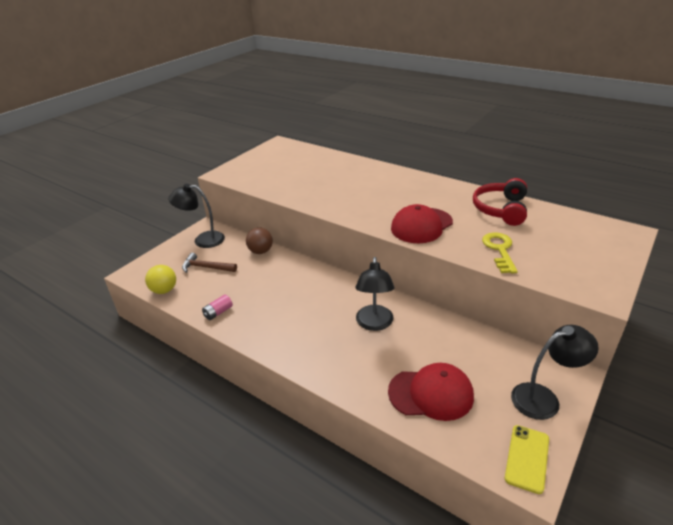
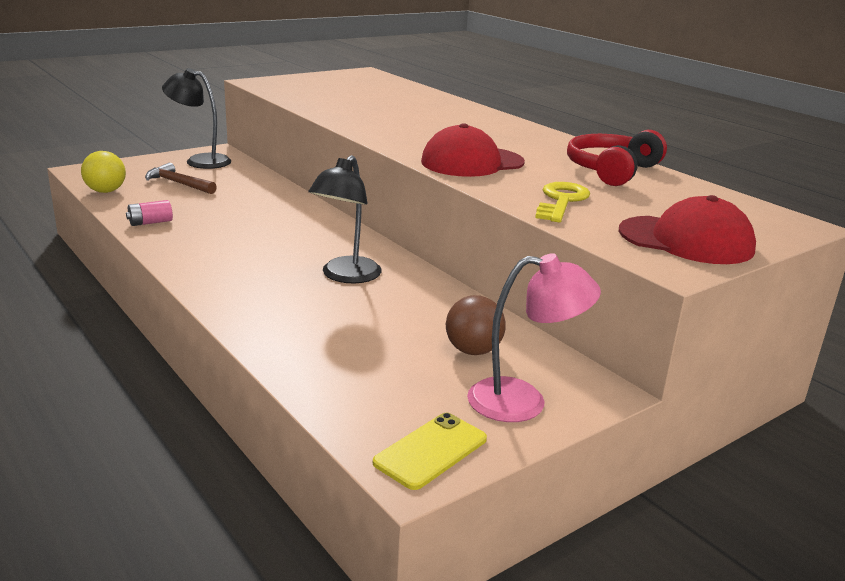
camera: 15 degrees right, 10 degrees down
brown ball [246,227,273,254] -> brown ball moved to [446,295,506,355]
red cap [388,363,474,421] -> red cap moved to [619,195,756,264]
black lamp [511,325,599,420] -> pink lamp [467,253,601,422]

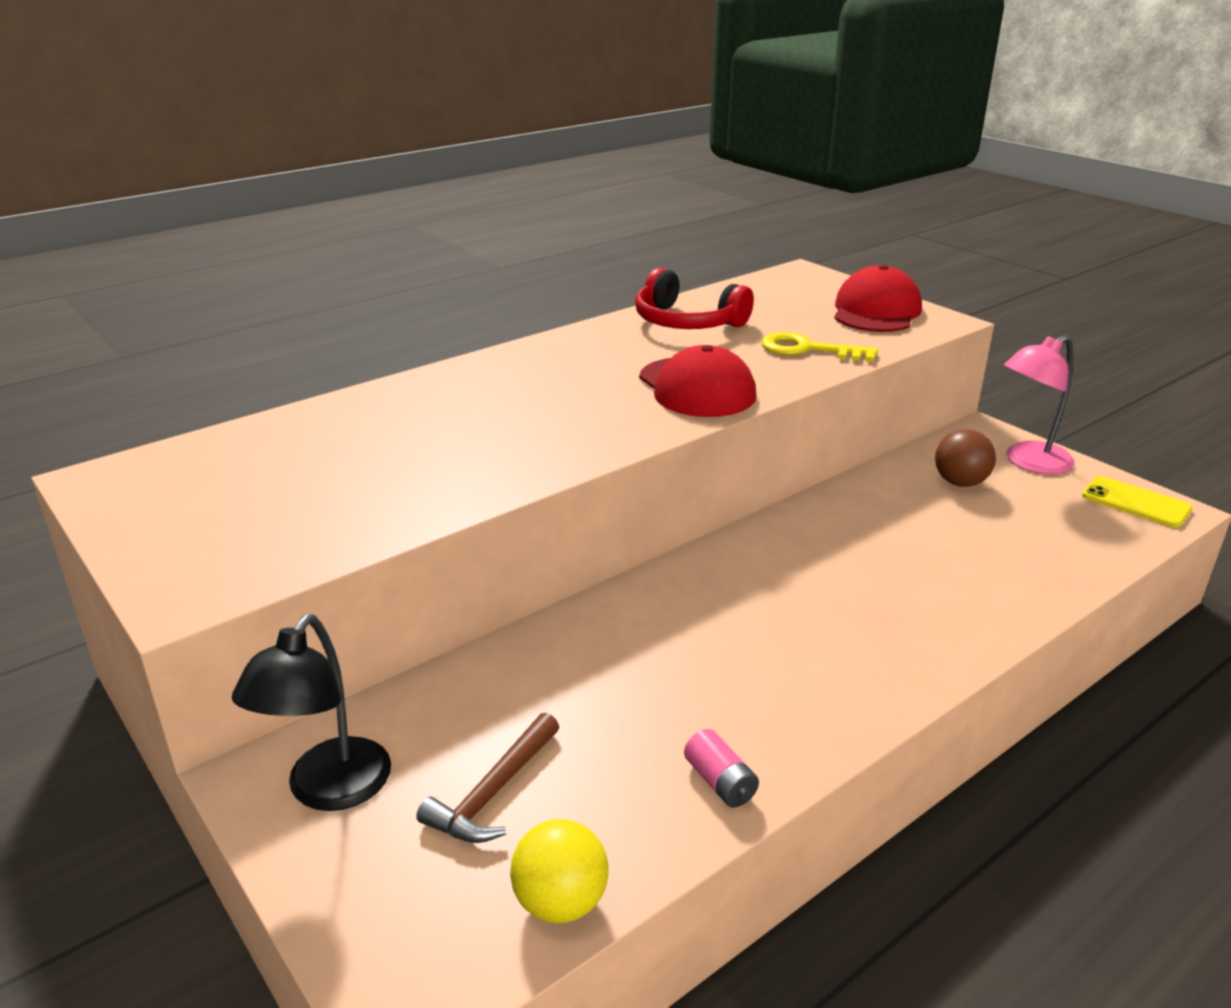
camera: 90 degrees left, 5 degrees up
black lamp [308,155,382,283] -> none
pink lamp [467,253,601,422] -> pink lamp turned 120 degrees counterclockwise [1004,335,1075,475]

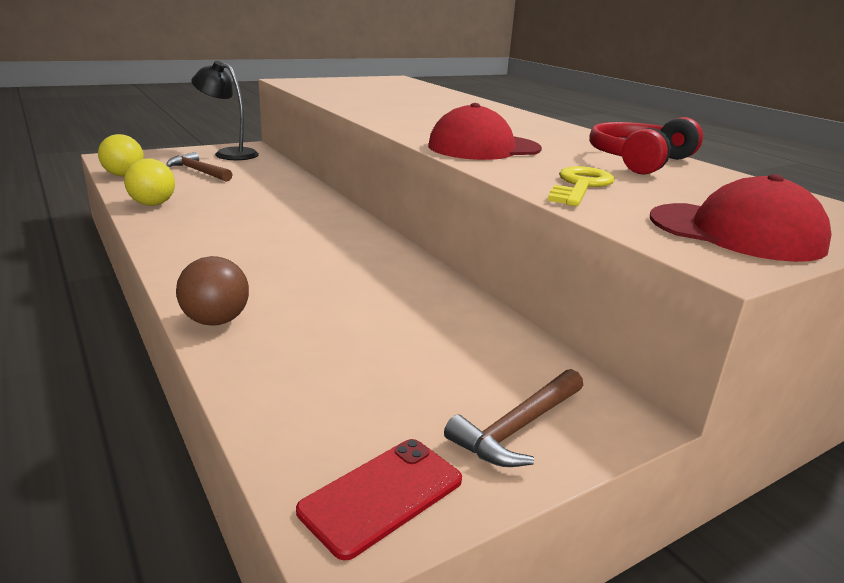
camera: 95 degrees right, 5 degrees down
pink battery [684,729,759,807] -> yellow ball [124,159,175,206]
brown ball [935,429,996,487] -> brown ball moved to [176,256,249,325]
pink lamp [1004,335,1075,475] -> brown hammer [444,369,583,467]
yellow phone [1082,476,1192,528] -> red phone [296,439,462,560]

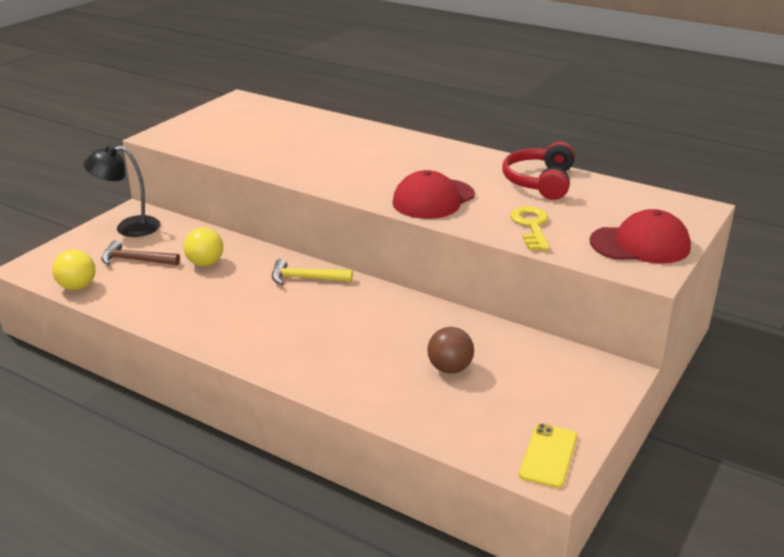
camera: 25 degrees left, 5 degrees up
yellow ball [124,159,175,206] -> yellow ball moved to [184,227,223,266]
brown ball [176,256,249,325] -> brown ball moved to [427,327,474,374]
red phone [296,439,462,560] -> yellow phone [519,423,577,488]
brown hammer [444,369,583,467] -> none
none -> yellow hammer [272,259,353,285]

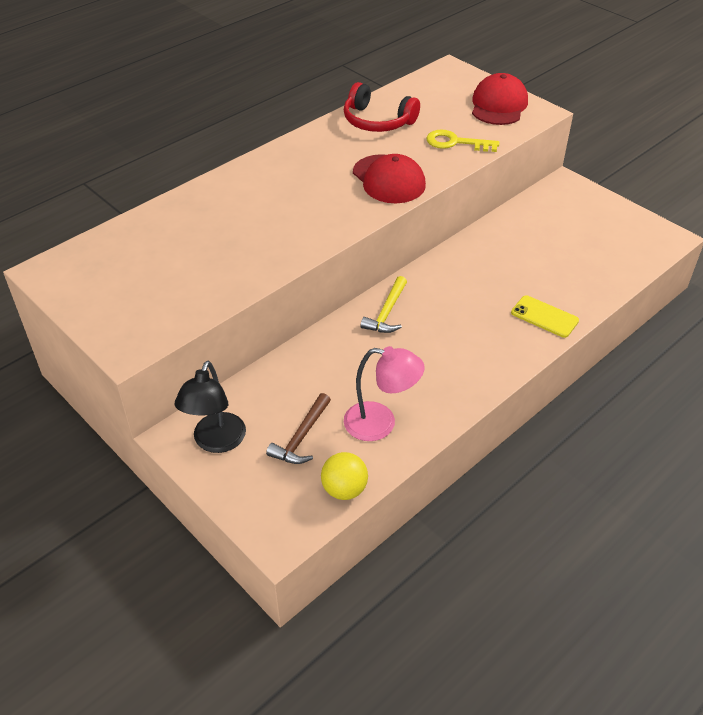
camera: 75 degrees left, 15 degrees up
yellow ball [184,227,223,266] -> none
brown ball [427,327,474,374] -> none
yellow phone [519,423,577,488] -> yellow phone moved to [511,295,579,338]
none -> pink lamp [344,346,425,441]

